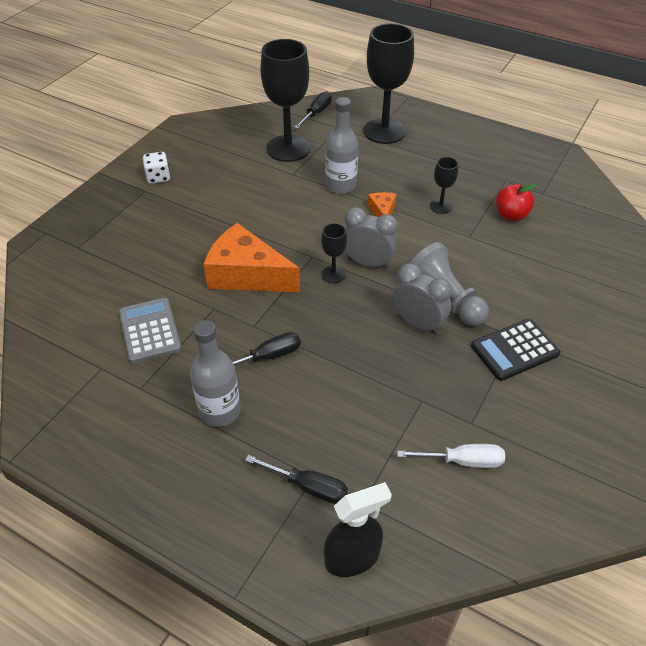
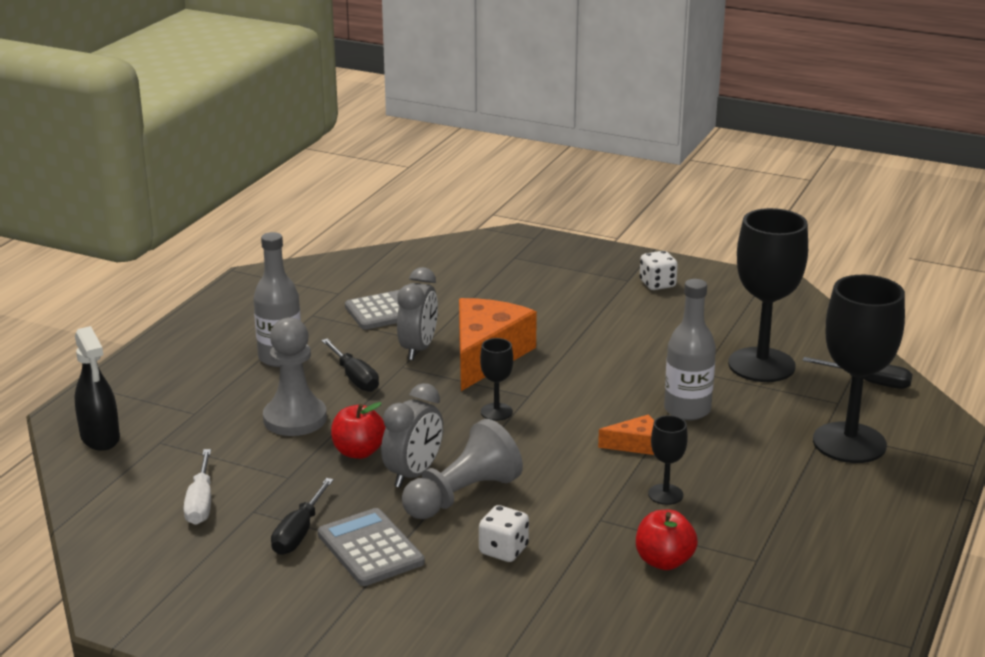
camera: 85 degrees right, 20 degrees down
black screwdriver [245,455,348,504] -> black screwdriver moved to [271,478,334,555]
grey clock [345,207,398,269] -> grey clock moved to [397,267,438,360]
black calculator [471,319,561,381] -> grey calculator [318,508,425,586]
none -> grey pawn [263,317,327,436]
none -> red apple [331,402,386,459]
none -> white dice [479,505,529,562]

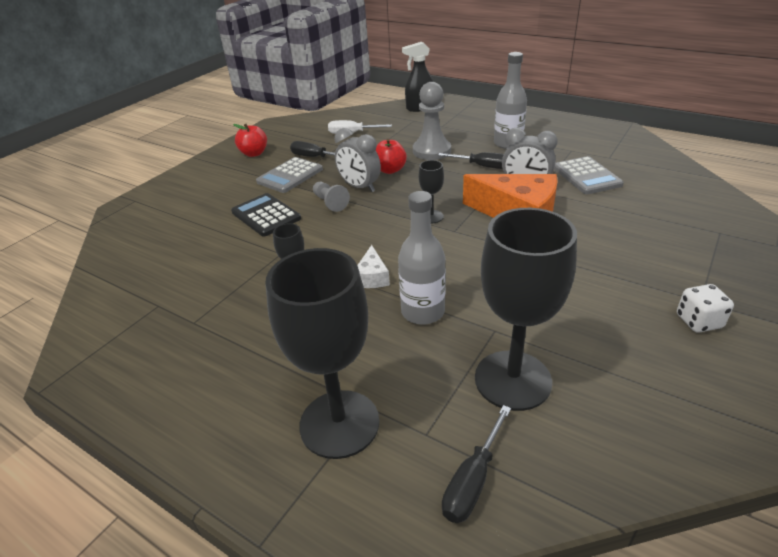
camera: 100 degrees right, 10 degrees up
grey calculator [318,508,425,586] -> grey calculator turned 150 degrees clockwise [256,157,323,193]
black screwdriver [321,339,379,392] -> black screwdriver turned 135 degrees counterclockwise [438,152,504,169]
grey pawn [402,419,523,519] -> grey pawn [313,182,350,212], size x0.58
white dice [479,505,529,562] -> black calculator [231,193,301,237]
orange cheese [598,414,654,455] -> white cheese [357,245,390,288]
red apple [636,510,698,570] -> red apple moved to [233,124,267,157]

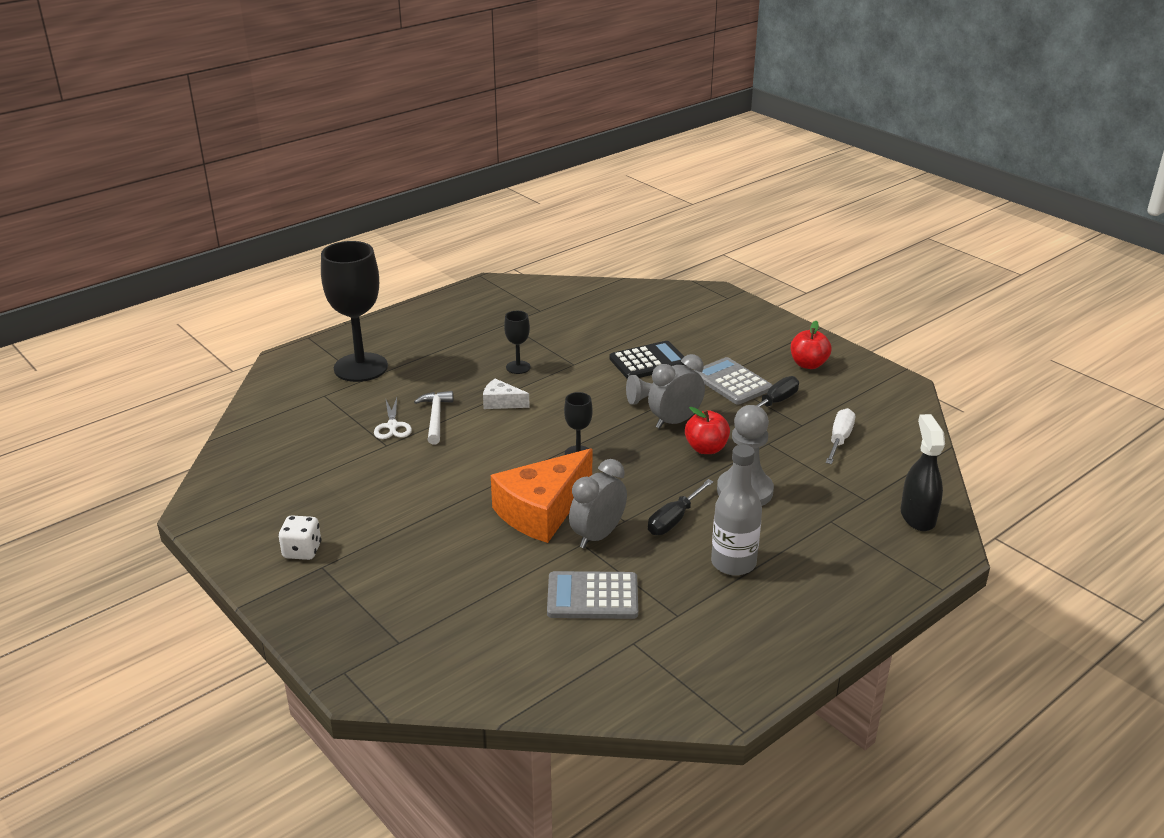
camera: 105 degrees right, 5 degrees down
grey bottle [398,191,446,325] -> white hammer [414,391,453,445]
black screwdriver [442,405,511,523] -> none
black goblet [475,208,577,411] -> none
none -> white scissors [374,398,412,439]

